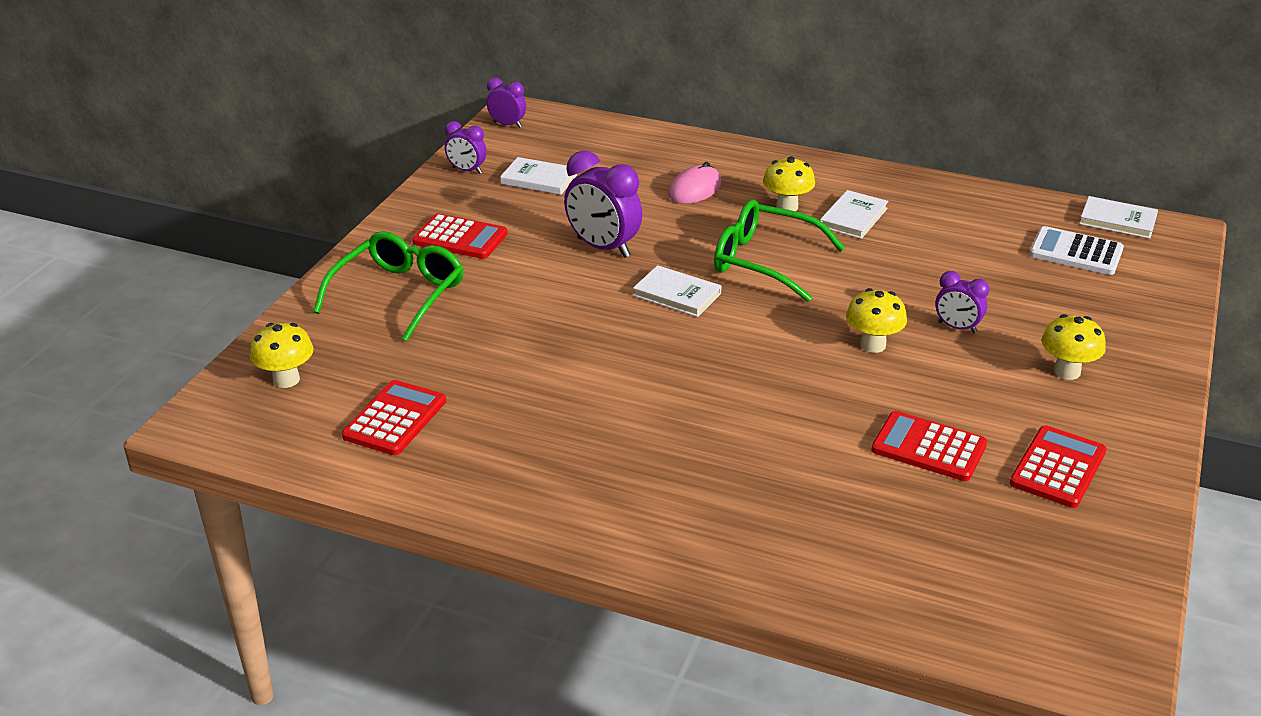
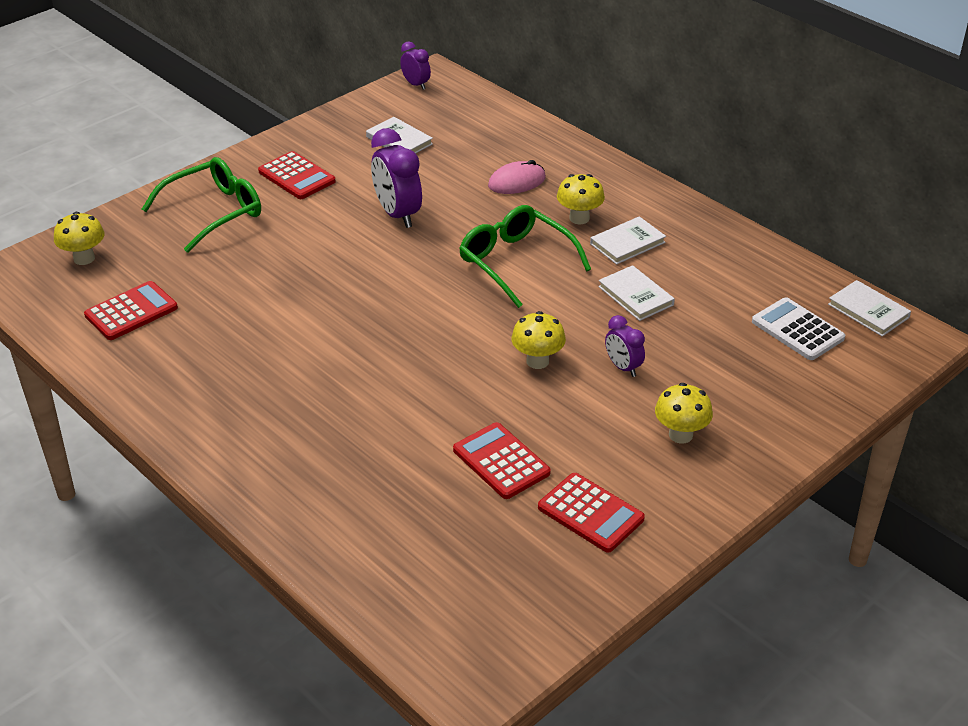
camera: 25 degrees right, 5 degrees up
purple clock [445,121,487,174] -> none
white book [633,265,722,317] -> white book moved to [598,265,675,321]
red calculator [1010,425,1107,508] -> red calculator turned 75 degrees clockwise [538,473,645,553]

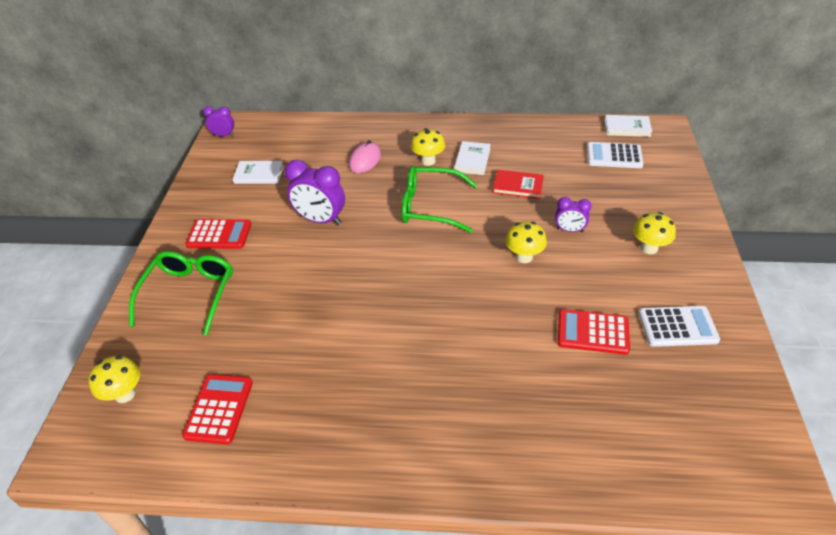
camera: 40 degrees left, 5 degrees up
red calculator [538,473,645,553] -> white calculator [639,306,720,347]
white book [598,265,675,321] -> red book [493,170,544,199]

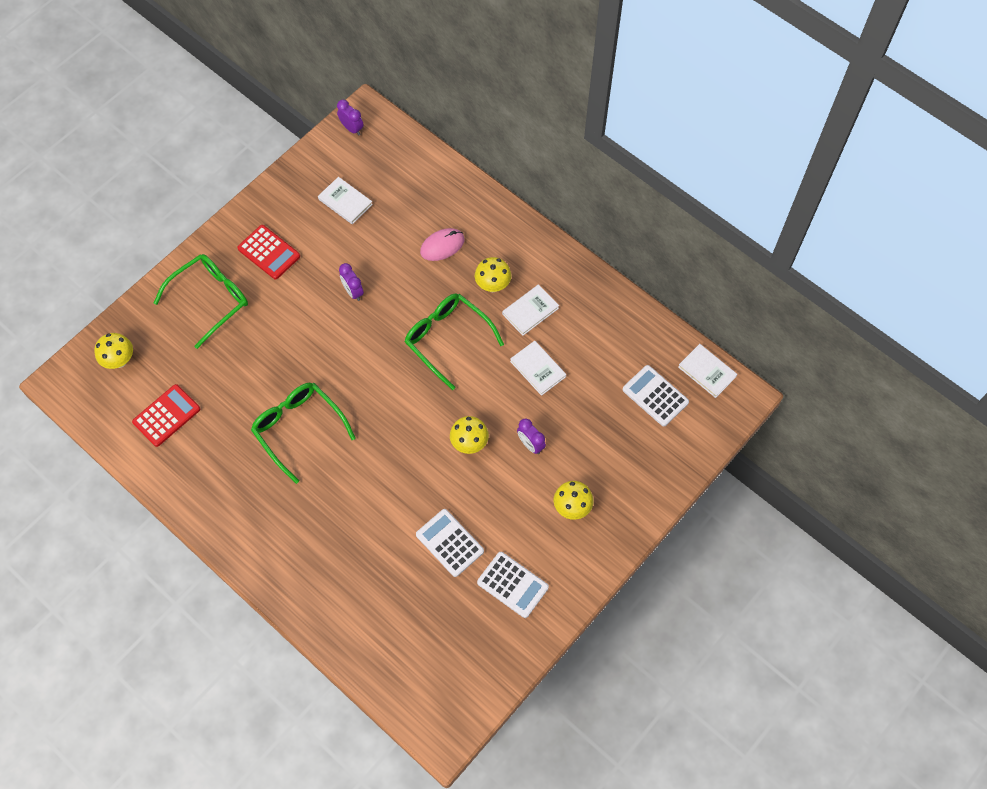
camera: 35 degrees right, 20 degrees up
purple clock [285,160,345,225] -> purple clock [339,263,364,301], size x0.57
red book [493,170,544,199] -> white book [510,341,566,396]
red calculator [558,309,630,355] -> white calculator [416,509,484,577]
none -> green glasses [251,383,356,484]

